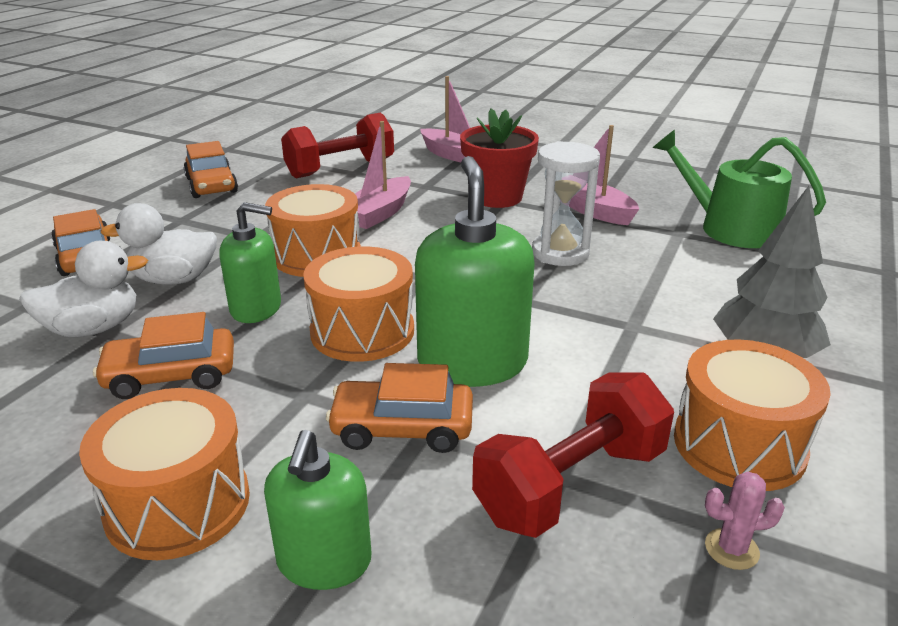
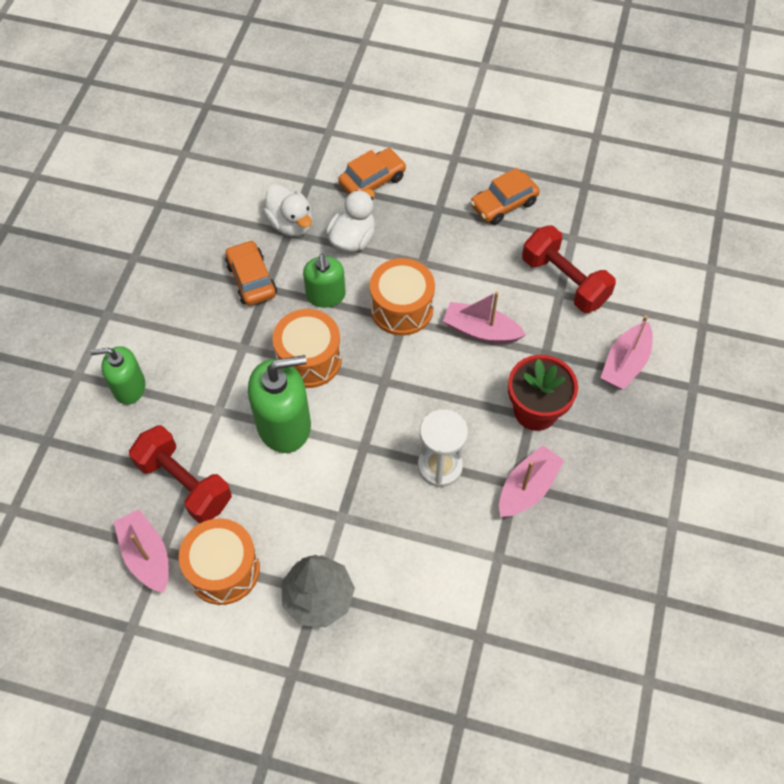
camera: 80 degrees right, 30 degrees up
orange drum [79,388,250,560] -> none
white duck [101,203,217,285] -> white duck turned 45 degrees clockwise [326,189,375,253]
orange car [326,363,473,453] -> none
green watering can [653,130,826,248] -> none
pink cactus [705,472,785,570] -> pink boat [114,509,169,593]

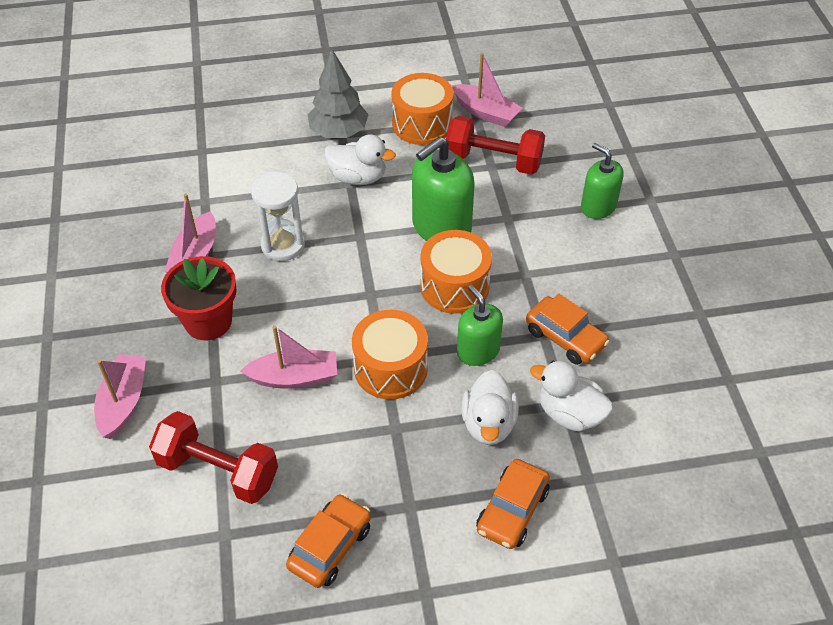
camera: 155 degrees right, 10 degrees down
green soap dispenser [90,346,145,405] -> green soap dispenser turned 105 degrees counterclockwise [581,143,623,219]
none -> white duck [324,134,396,185]

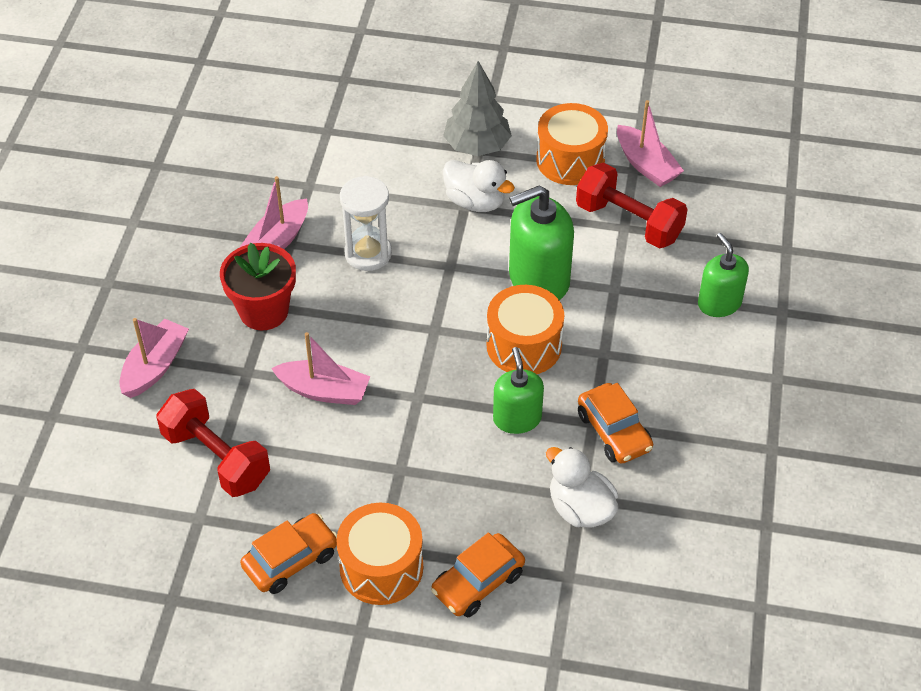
camera: 20 degrees right, 0 degrees up
orange drum [352,310,428,400] -> orange drum moved to [336,503,423,605]
white duck [461,370,519,445] -> none

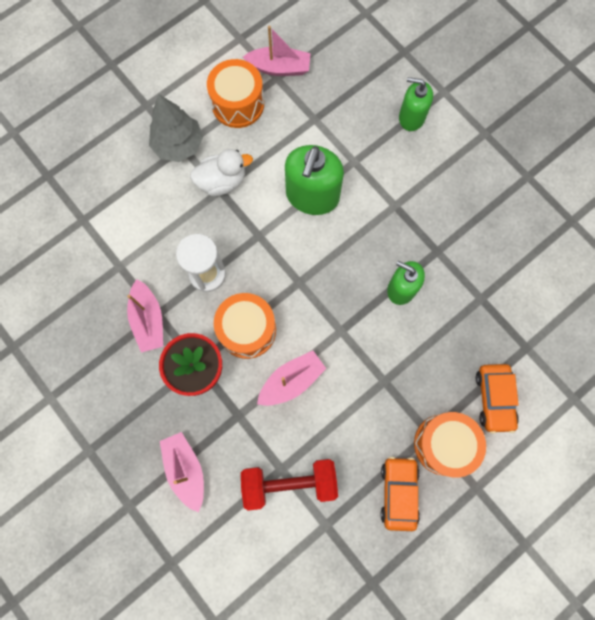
camera: 50 degrees left, 25 degrees up
orange drum [486,285,564,374] -> orange drum moved to [214,293,276,359]
white duck [546,447,618,528] -> none
red dumbbell [576,163,688,249] -> none
orange car [578,383,653,464] -> none

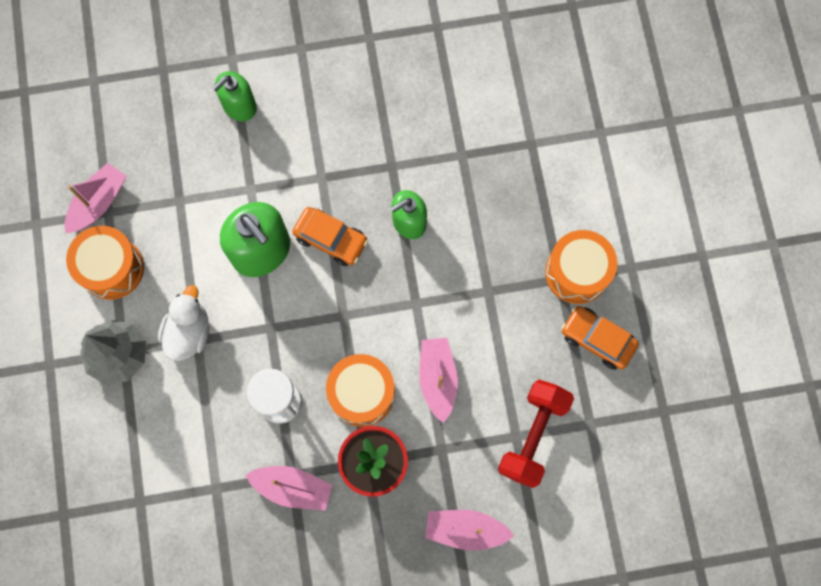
camera: 60 degrees left, 0 degrees up
orange car [476,364,519,434] -> orange car moved to [292,207,368,266]

